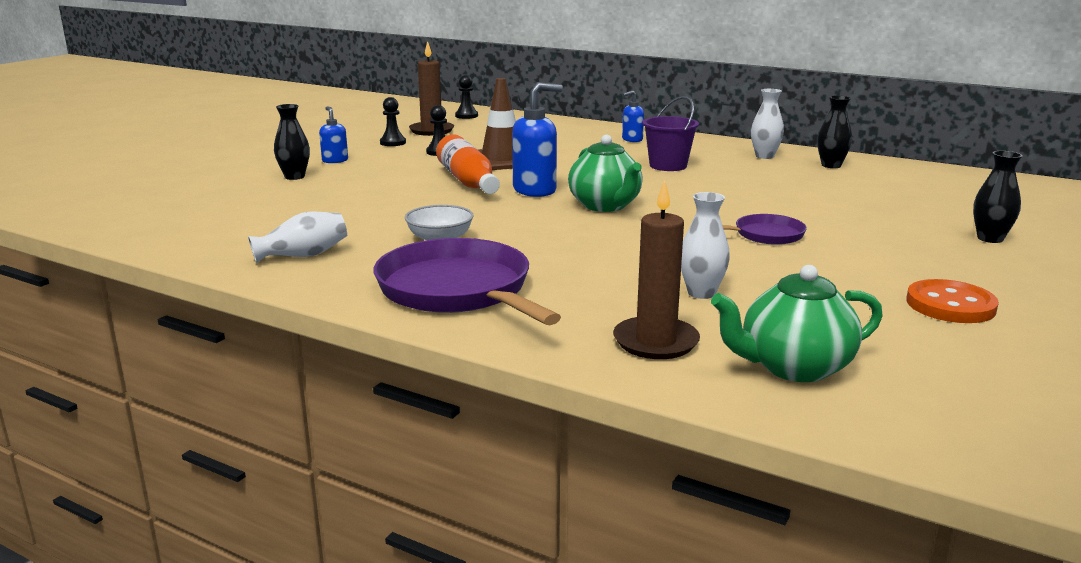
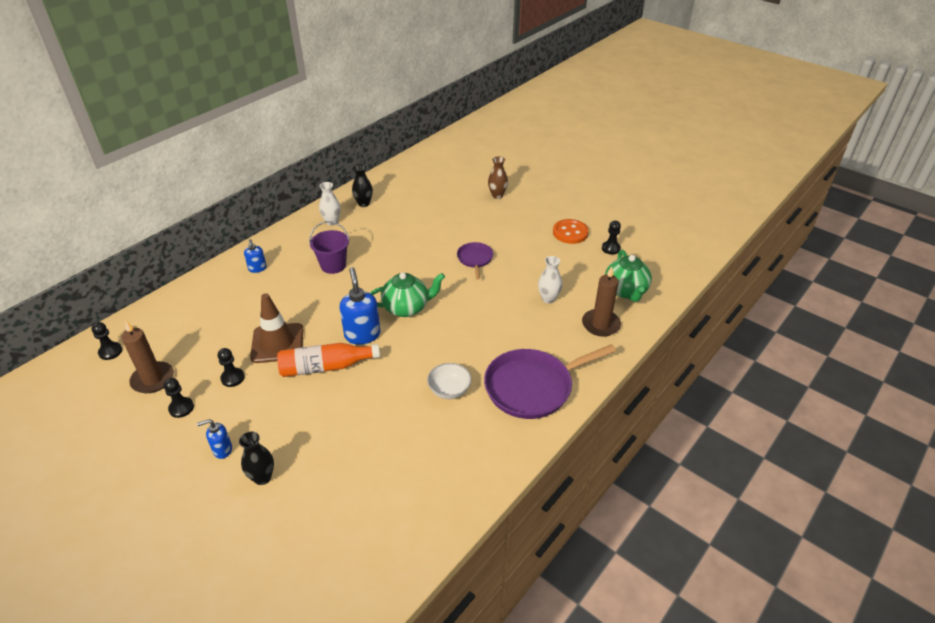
camera: 80 degrees left, 20 degrees up
white vase [248,212,347,263] -> none
black vase [973,151,1023,243] -> brown vase [488,156,508,199]
none -> black pawn [602,221,621,255]

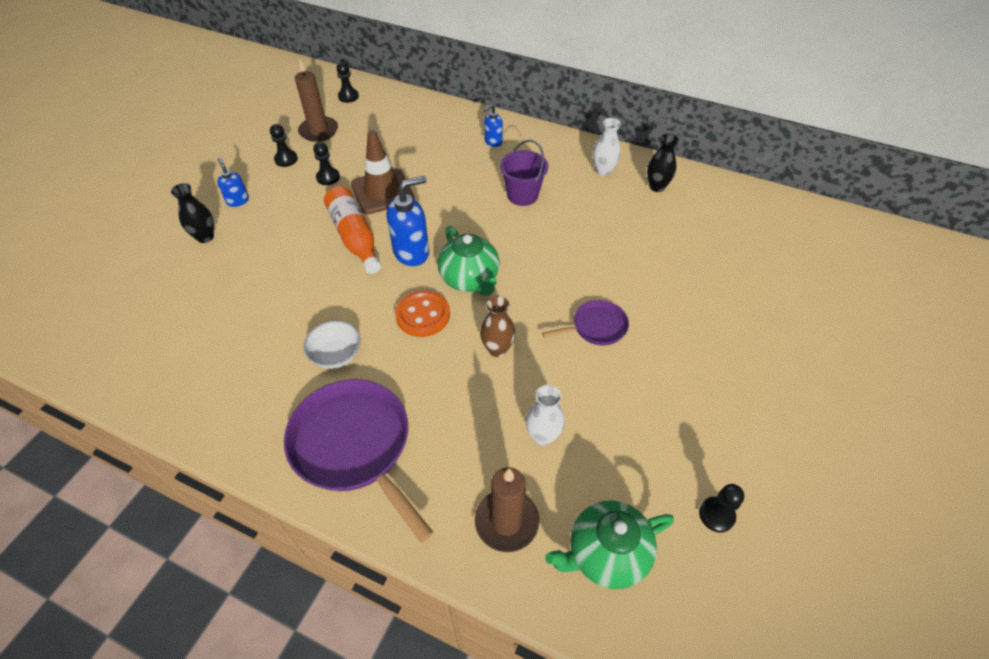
camera: 75 degrees right, 10 degrees up
brown vase [488,156,508,199] -> brown vase moved to [480,296,515,357]
orange button [553,219,589,244] -> orange button moved to [395,290,450,337]

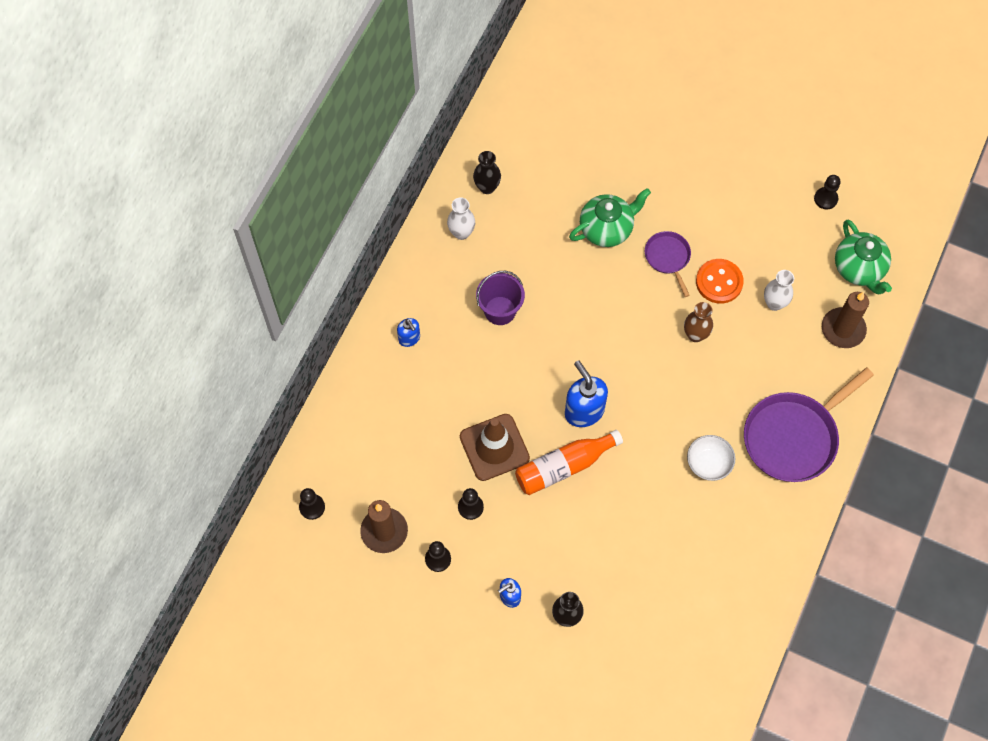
camera: 90 degrees left, 15 degrees up
orange button [395,290,450,337] -> orange button moved to [696,259,744,304]
green teapot [438,226,500,296] -> green teapot moved to [569,188,651,247]

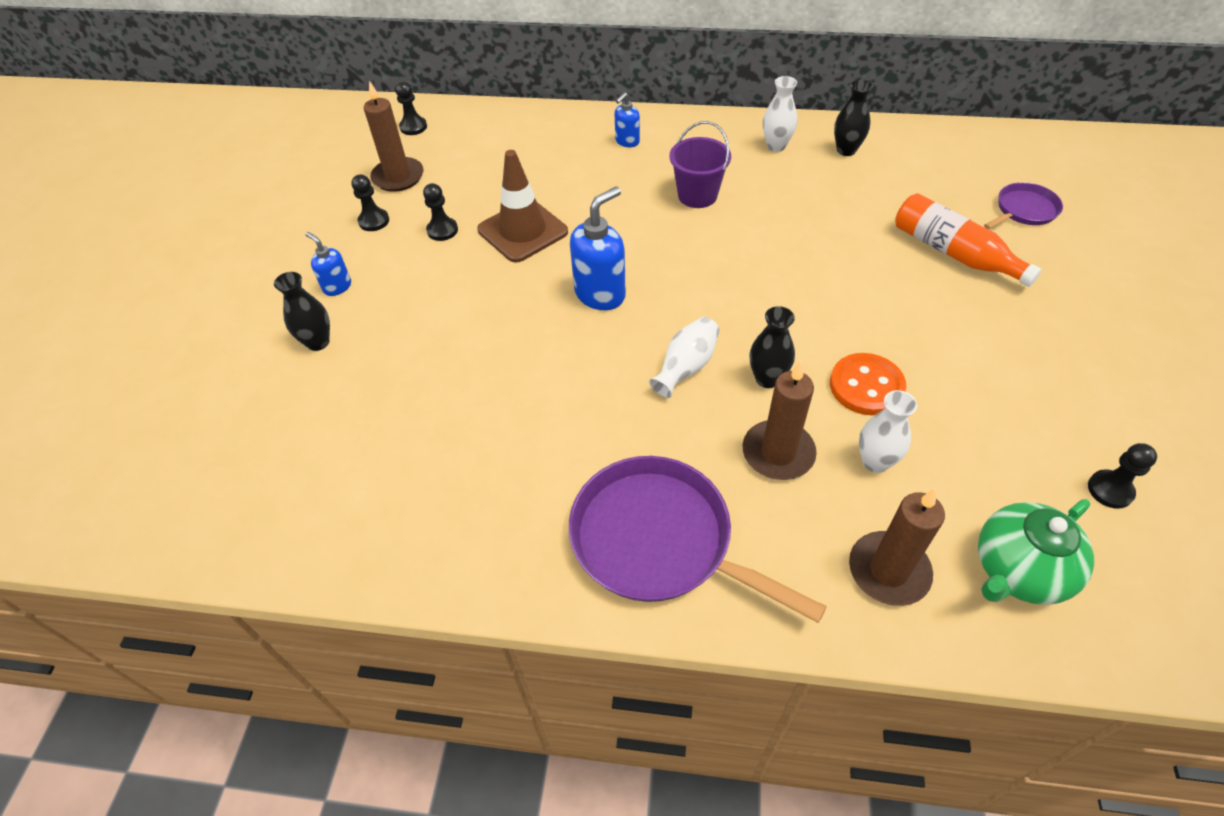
camera: 75 degrees right, 15 degrees down
orange bottle [515,430,623,495] -> orange bottle moved to [895,193,1042,287]
green teapot [569,188,651,247] -> none
purple pan [645,231,691,297] -> purple pan moved to [984,182,1063,229]
brown vase [684,302,713,342] -> black vase [749,306,795,388]
white bowl [687,435,735,481] -> none
none -> white vase [649,317,720,398]
none -> brown candle [743,361,817,480]

